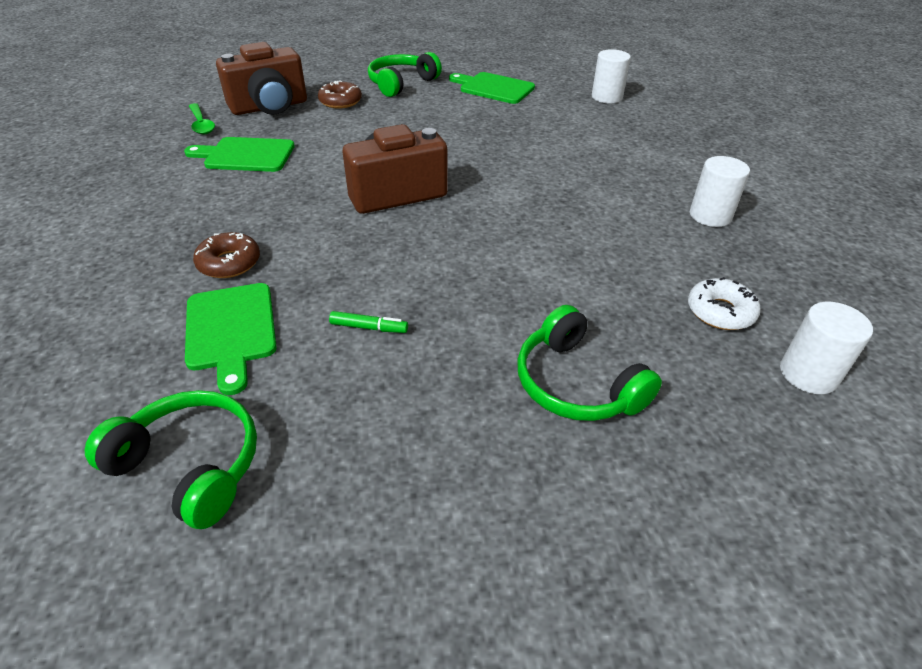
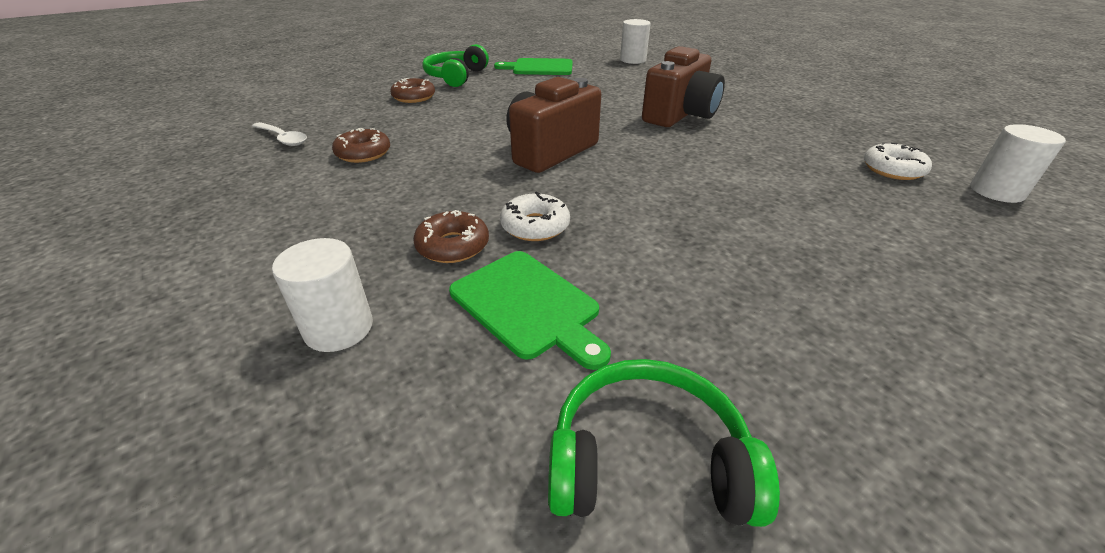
camera: 25 degrees left, 5 degrees down
green cutting board [184,137,295,172] -> brown donut [332,128,390,163]
green spoon [189,103,215,134] -> white spoon [252,122,307,146]
brown camera [216,42,307,115] -> brown camera moved to [642,46,725,127]
green marker [329,311,408,333] -> none
green headphones [517,305,662,421] -> none
white cylinder [690,156,750,227] -> white cylinder moved to [272,238,373,352]
none -> white donut [500,191,570,241]

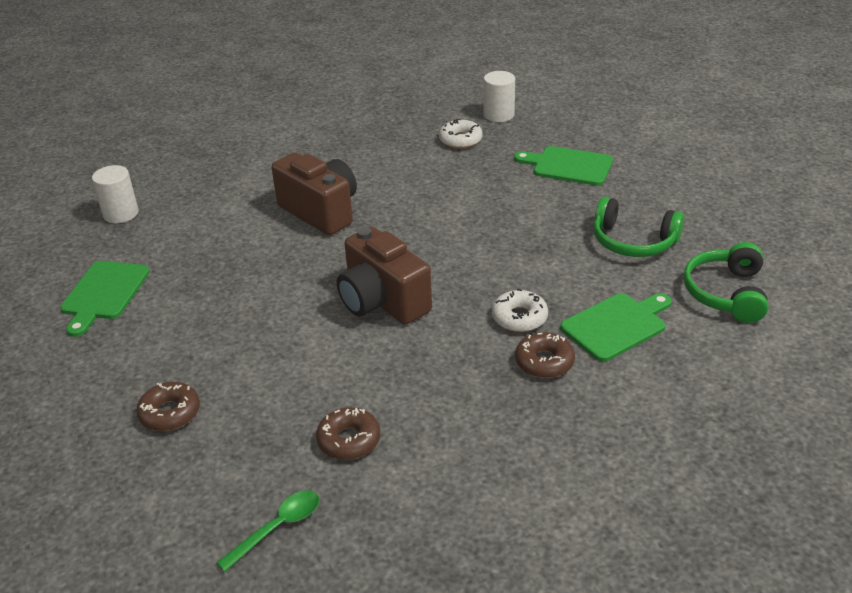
camera: 80 degrees left, 0 degrees up
white spoon [252,122,307,146] -> green spoon [216,490,319,572]
white cylinder [272,238,373,352] -> none
green headphones [422,44,489,87] -> green headphones moved to [593,197,684,257]
none -> green cutting board [514,146,613,186]

